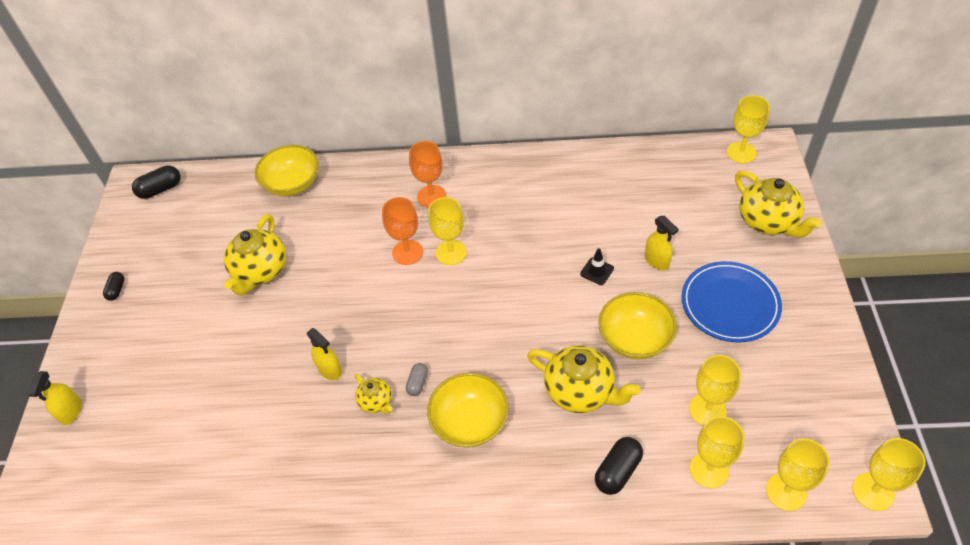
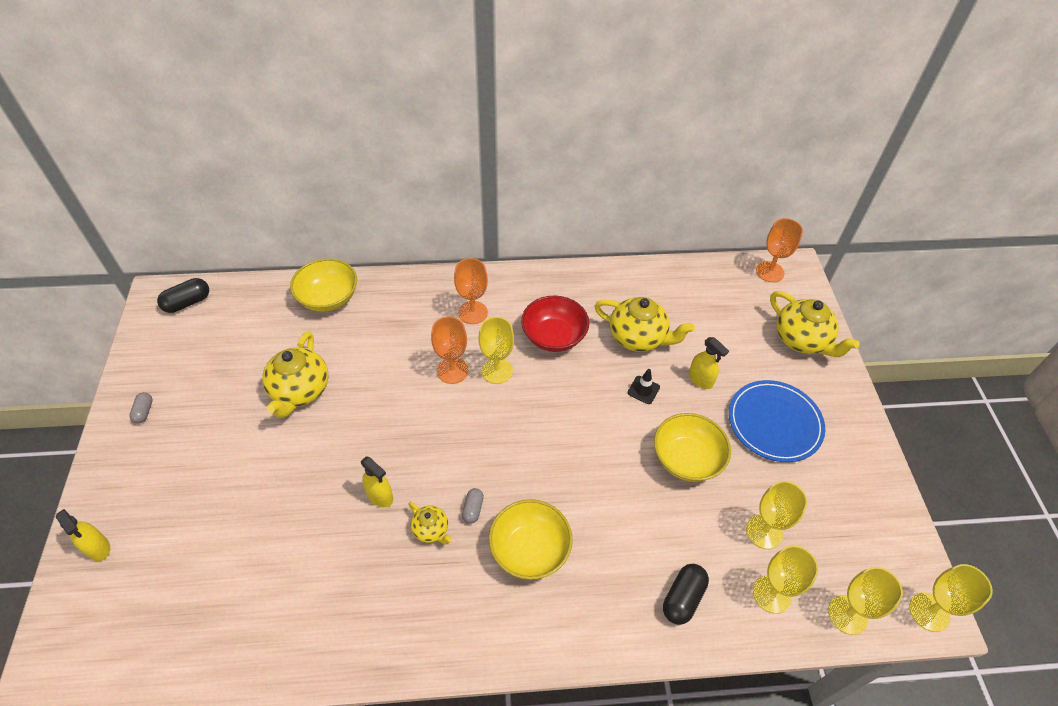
camera: 10 degrees left, 0 degrees up
yellow spray bottle [27,371,82,425] -> yellow spray bottle turned 45 degrees counterclockwise [56,509,110,561]
black capsule [103,272,124,301] -> grey capsule [129,392,153,424]
yellow teapot [527,345,641,413] -> yellow teapot moved to [594,297,695,352]
yellow goblet [727,95,770,163] -> orange goblet [756,218,803,282]
none -> red bowl [521,296,589,352]

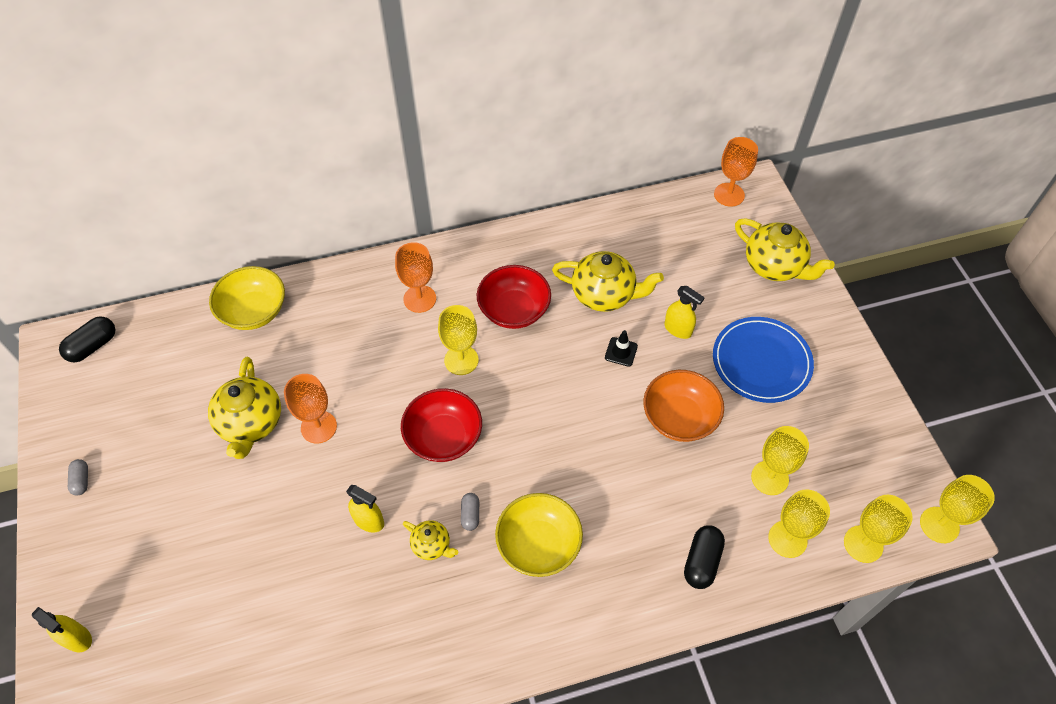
camera: 10 degrees left, 5 degrees up
orange goblet [431,316,468,384] -> orange goblet moved to [284,374,337,444]
yellow bowl [654,413,731,482] -> orange bowl [643,370,724,442]
none -> red bowl [401,388,482,462]

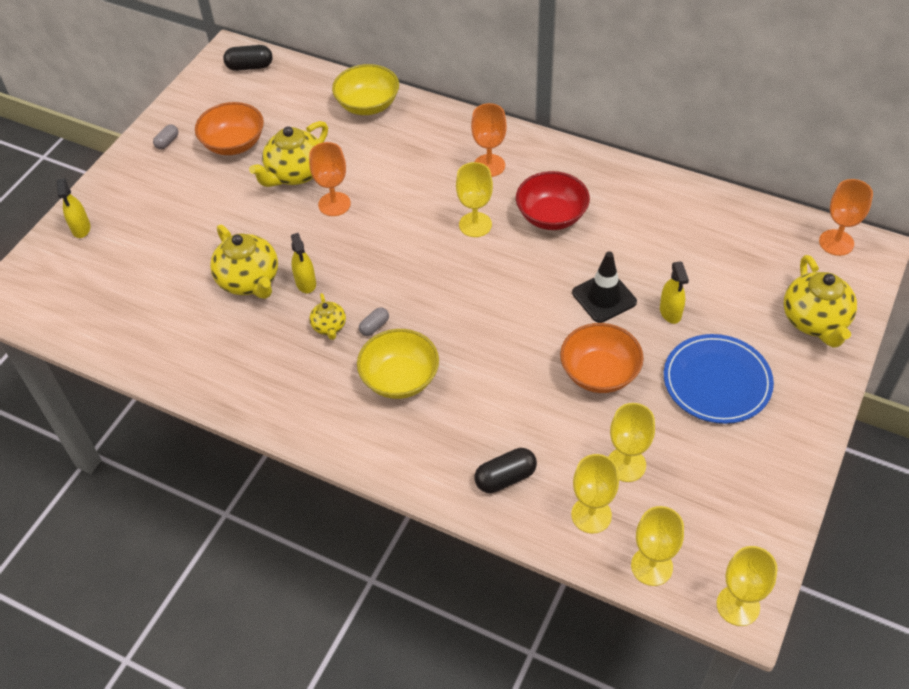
camera: 45 degrees right, 5 degrees down
red bowl [401,388,482,462] -> none
yellow teapot [552,251,664,312] -> yellow teapot moved to [210,225,278,299]
black traffic cone [605,330,638,367] -> black traffic cone [572,252,637,323], size x1.73
none -> orange bowl [195,102,264,155]

